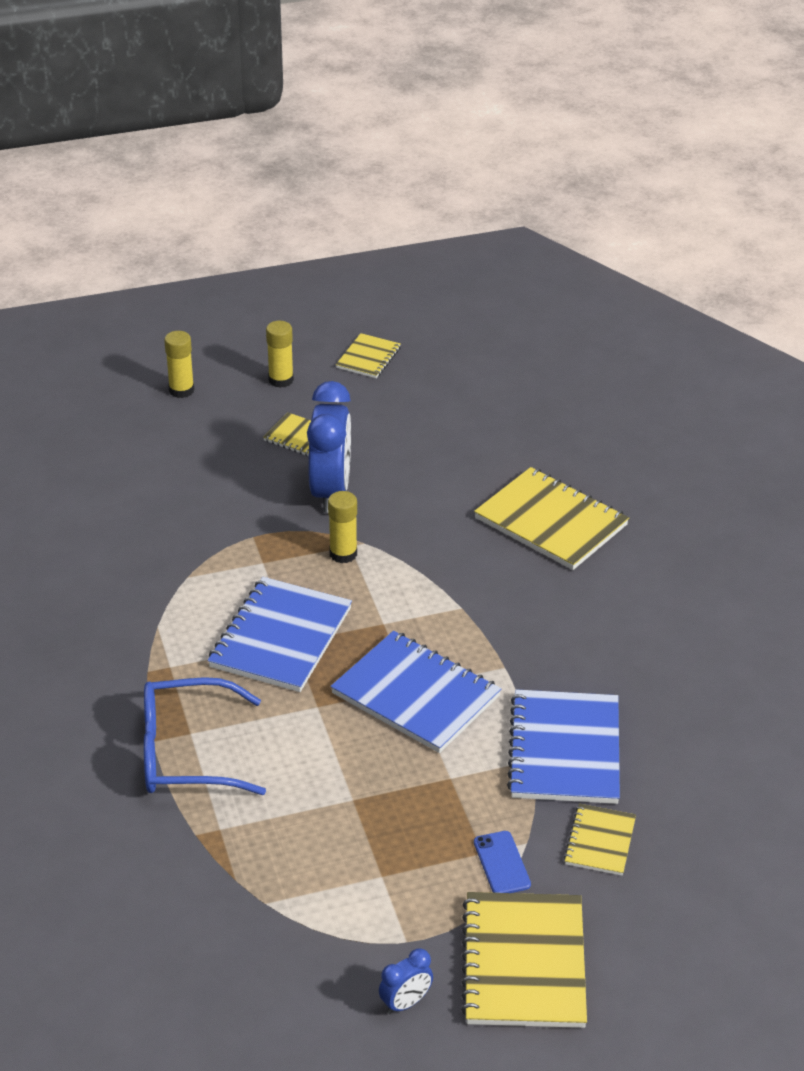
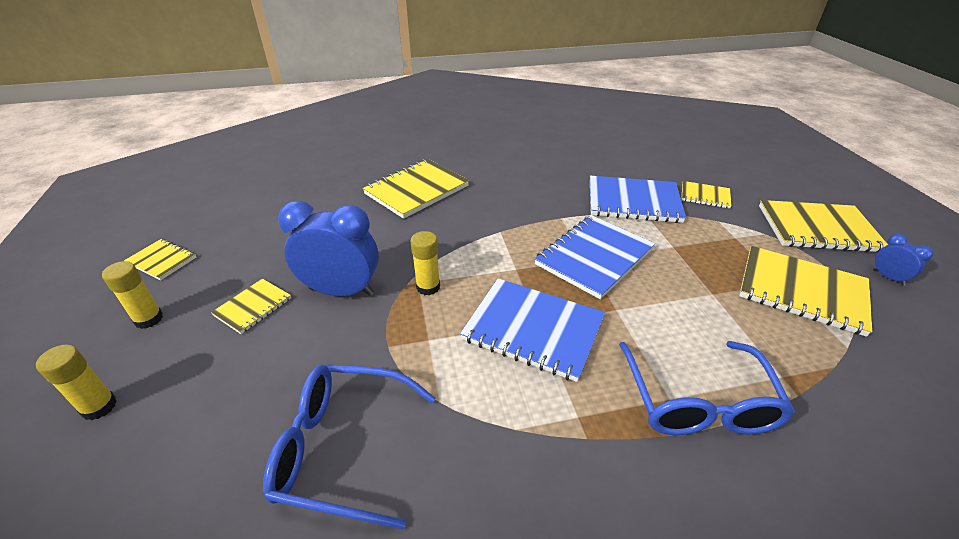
camera: 85 degrees left, 0 degrees up
blue phone [474,831,531,893] -> none
none -> blue glasses [263,364,436,529]
none -> yellow notebook [739,246,873,337]

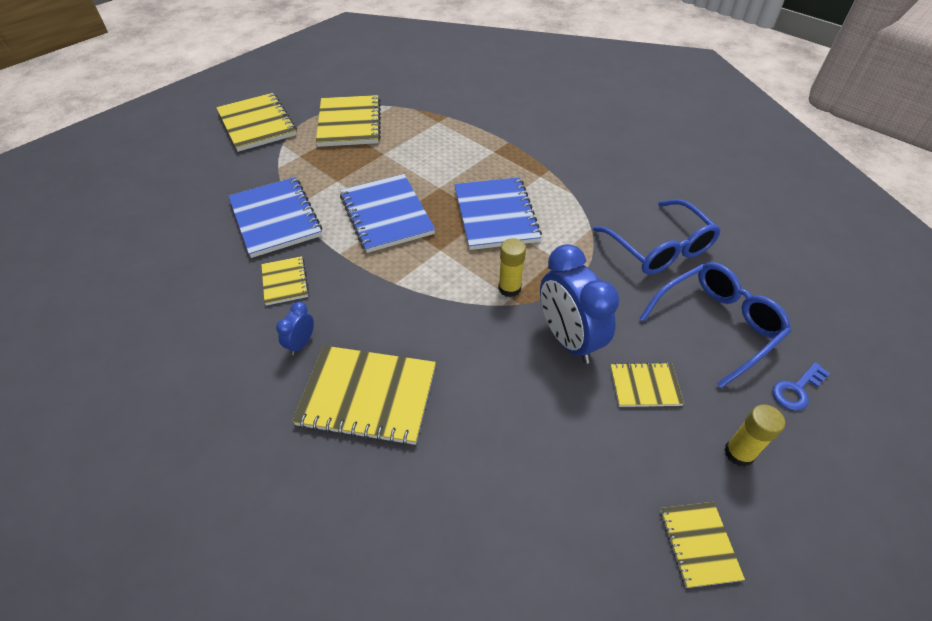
camera: 125 degrees left, 10 degrees up
yellow glue stick [36,345,117,421] -> blue key [772,362,830,410]
blue notebook [534,215,655,299] -> blue notebook turned 60 degrees clockwise [340,174,435,253]
blue glasses [619,341,795,435] -> blue glasses moved to [639,262,791,388]
yellow notebook [681,181,732,209] -> yellow notebook moved to [261,256,309,305]
blue clock [873,234,933,286] -> blue clock moved to [276,302,314,355]

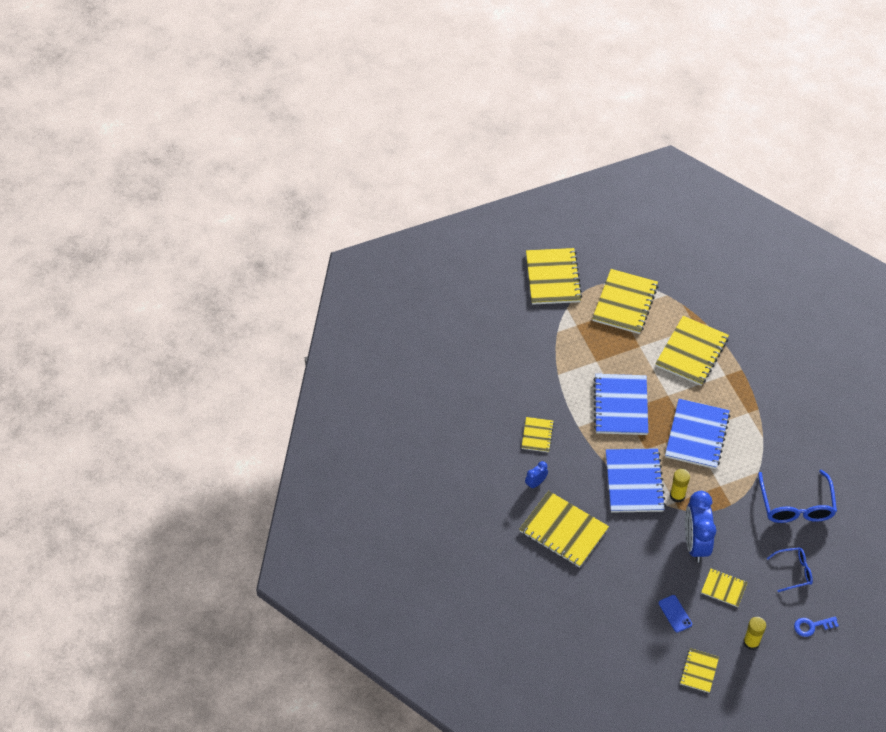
camera: 25 degrees right, 5 degrees up
blue notebook [228,177,322,258] -> blue notebook moved to [606,448,666,513]
blue glasses [639,262,791,388] -> blue glasses [767,547,813,592], size x0.58
none -> yellow notebook [655,316,729,386]
none -> blue phone [659,595,692,632]

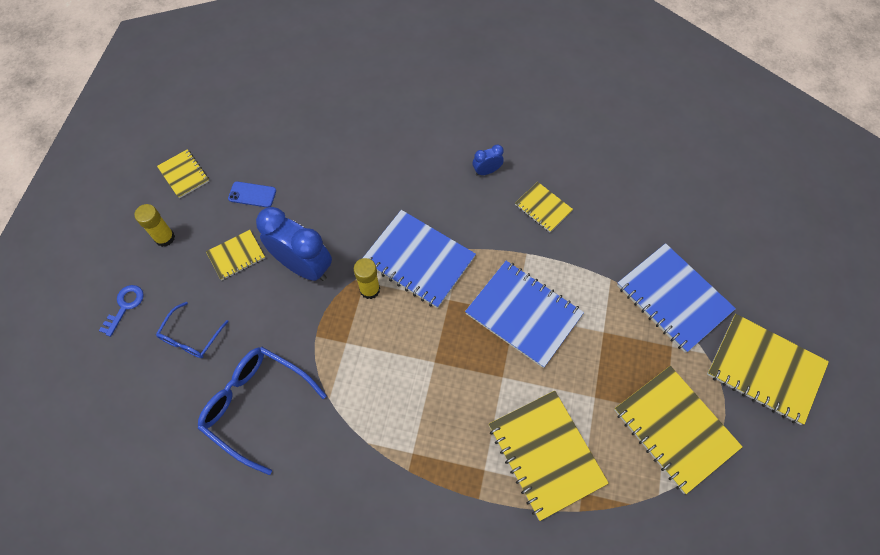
camera: 125 degrees right, 10 degrees up
yellow notebook [519,491,609,568] -> none
blue clock [525,461,548,489] -> blue clock turned 105 degrees counterclockwise [473,144,504,176]
blue notebook [665,399,730,469] -> blue notebook moved to [617,243,736,353]

